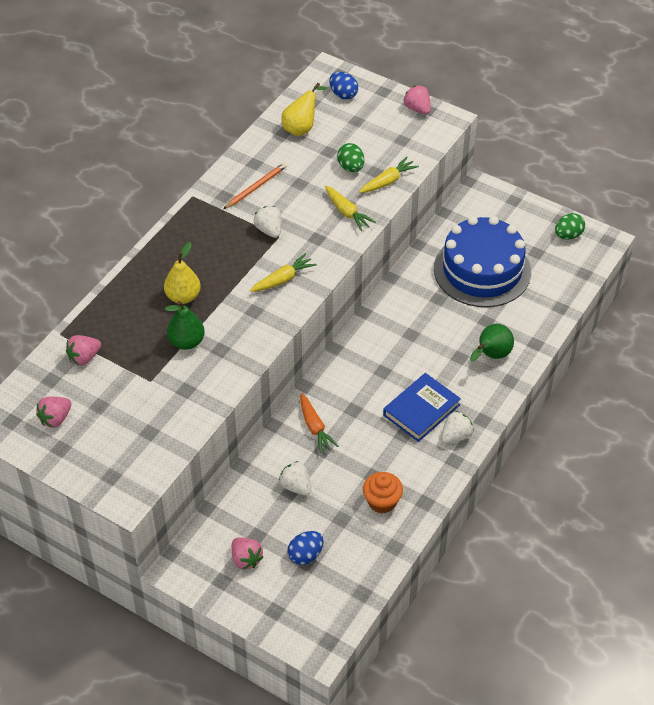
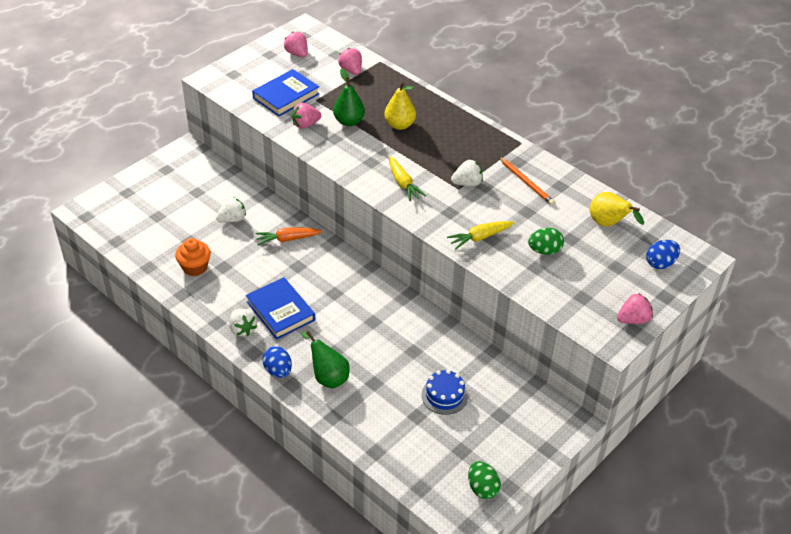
camera: 100 degrees right, 5 degrees down
pink strawberry [232,537,263,570] -> pink strawberry moved to [292,103,322,129]
blue egg [287,531,324,565] -> blue egg moved to [262,346,292,378]
yellow carrot [359,157,419,193] -> none
blue cake [434,216,531,307] -> blue cake [422,369,468,415], size x0.44
none -> blue book [252,69,320,117]

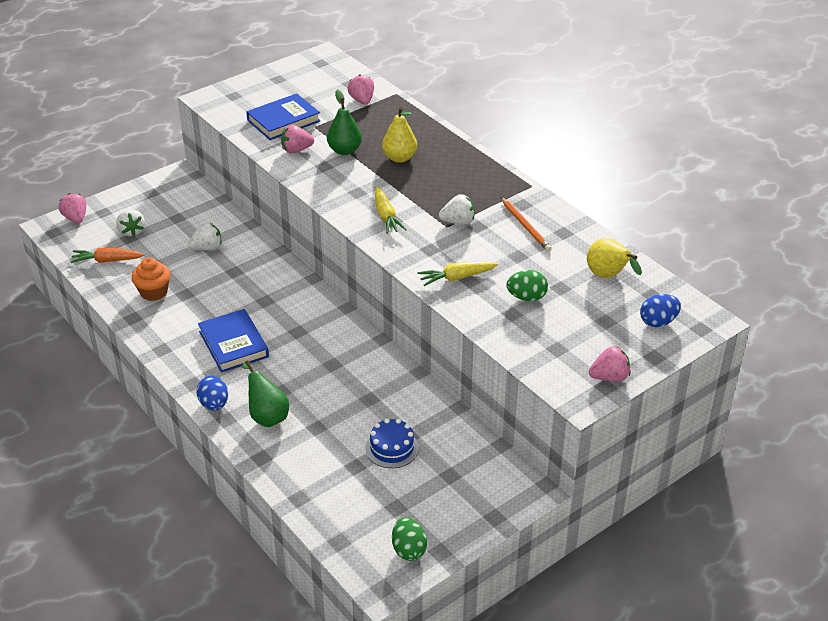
camera: 10 degrees right, 5 degrees down
white strawberry [229,309,257,336] -> white strawberry moved to [116,209,145,236]
orange carrot [255,227,322,245] -> orange carrot moved to [70,248,144,263]
pink strawberry [284,31,308,57] -> pink strawberry moved to [58,193,86,223]

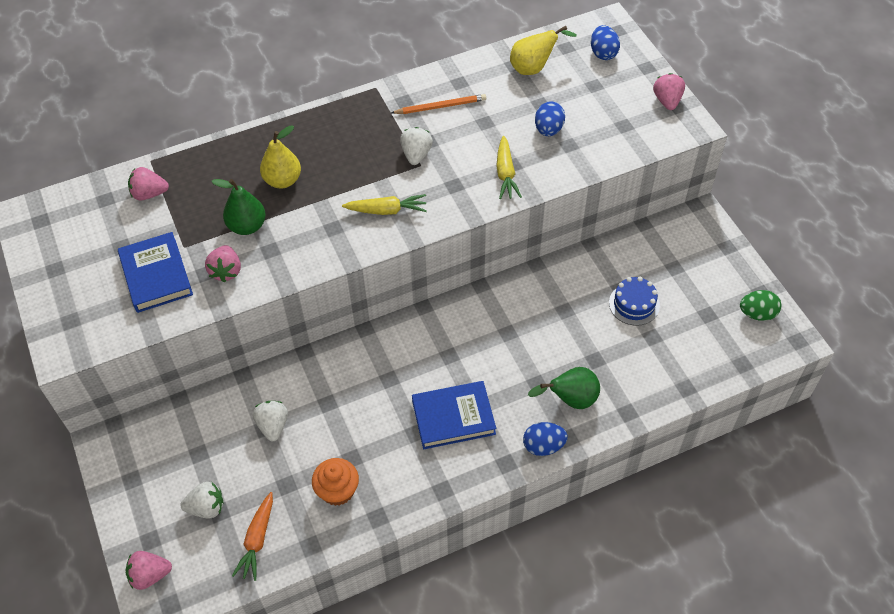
camera: 75 degrees left, 15 degrees up
green egg [506,270,548,301] -> blue egg [535,101,565,136]

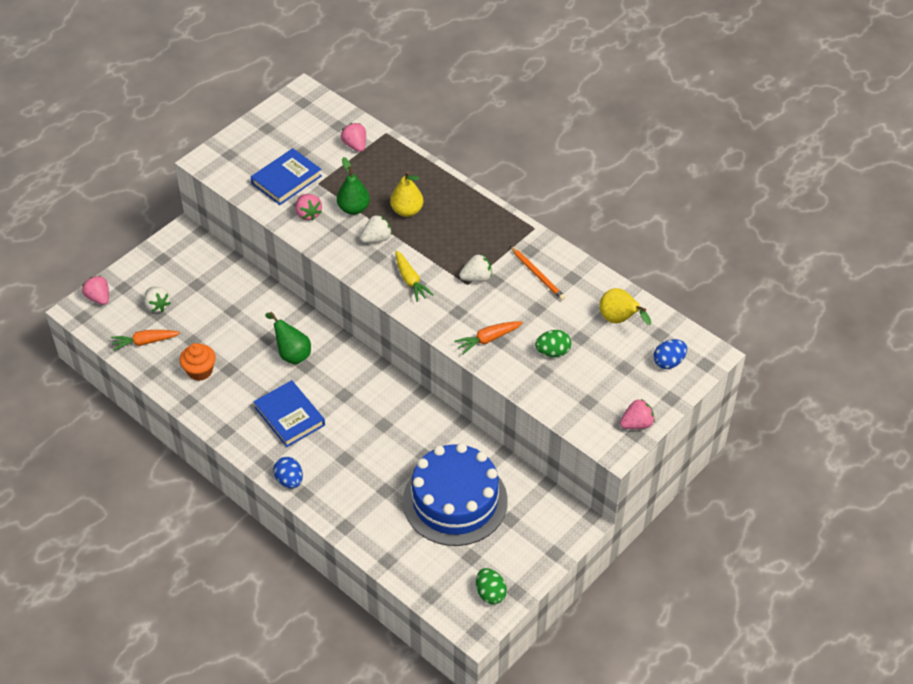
camera: 65 degrees right, 5 degrees down
pink strawberry [205,245,241,283] -> pink strawberry turned 90 degrees counterclockwise [296,194,322,220]
white strawberry [253,401,288,441] -> white strawberry moved to [361,215,392,243]
yellow carrot [496,136,522,199] -> orange carrot [454,321,523,354]
green pear [528,367,600,409] -> green pear moved to [265,312,311,364]
blue egg [535,101,565,136] -> green egg [535,330,571,357]
blue cake [609,277,660,326] -> blue cake [403,443,508,546], size x2.27

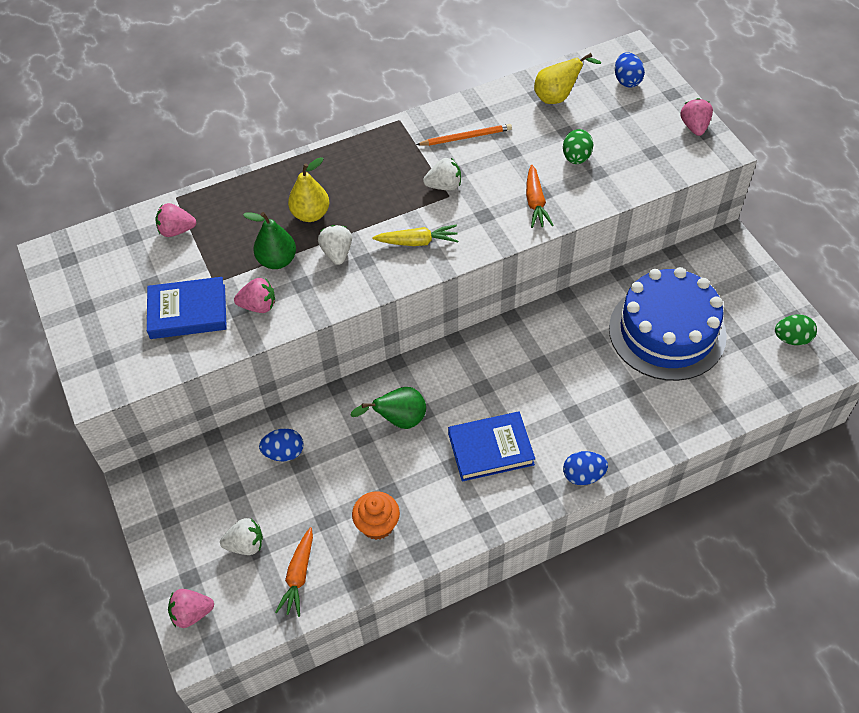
camera: 65 degrees left, 5 degrees up
blue book [251,148,322,205] -> blue book turned 75 degrees counterclockwise [147,277,227,339]
white strawberry [459,254,492,282] -> white strawberry turned 75 degrees clockwise [423,158,461,191]
none -> blue egg [259,428,304,461]

